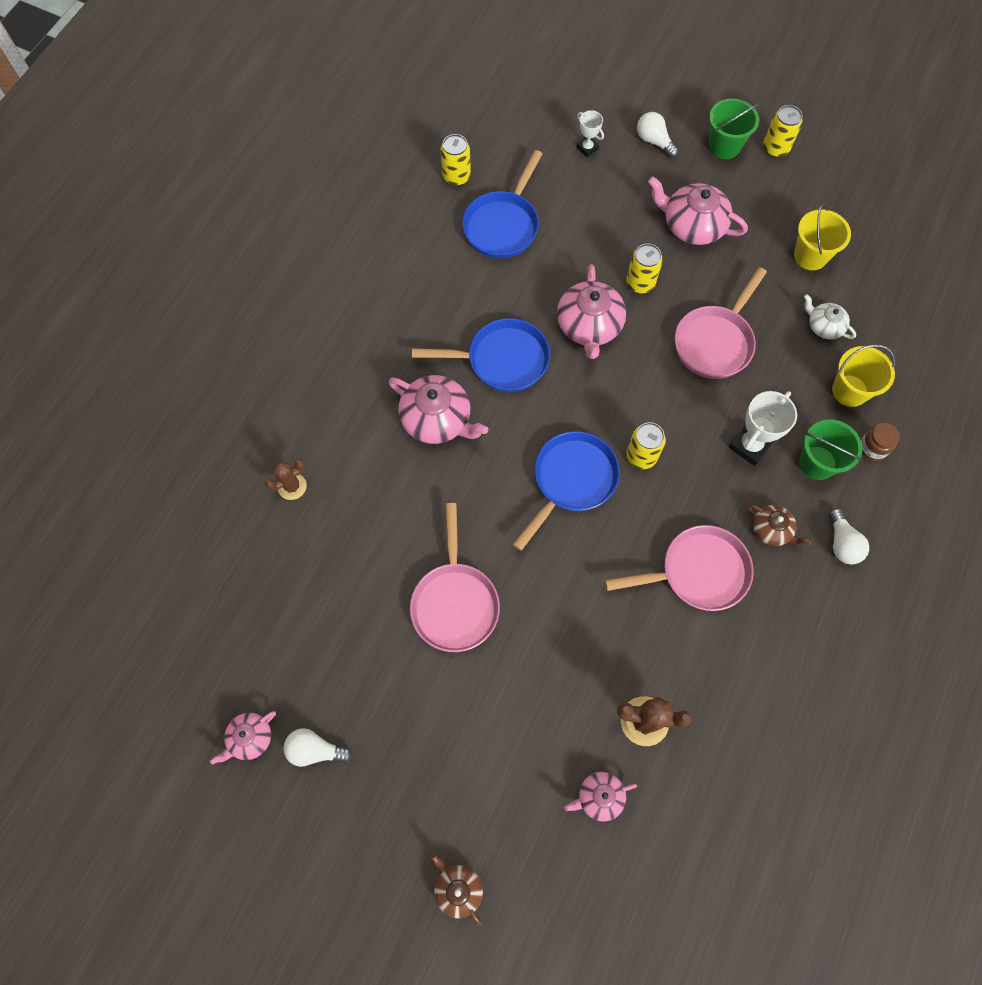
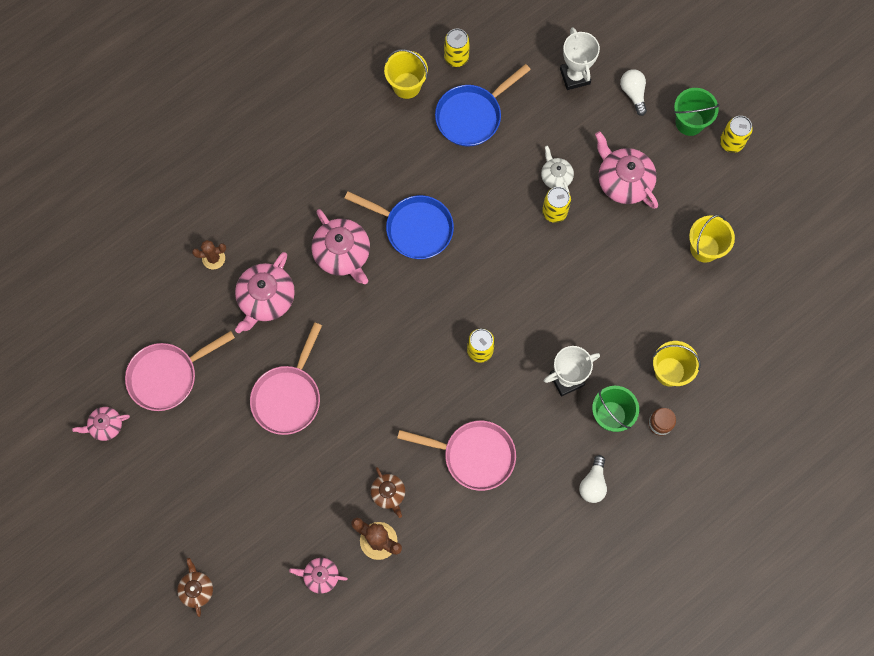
camera: 25 degrees right, 5 degrees up
white light bulb [283,728,352,767] -> none
blue pan [513,431,620,551] -> none
pink teapot [557,264,626,359] -> pink teapot moved to [235,252,295,333]
white trophy [576,110,604,157] -> white trophy [560,27,600,90], size x1.73
pink pan [675,267,767,379] -> pink pan moved to [125,331,235,411]
brown teapot [748,504,811,546] -> brown teapot moved to [370,467,405,518]
white teapot [804,294,856,339] -> white teapot moved to [541,146,574,194]
none -> yellow bucket [384,49,428,99]

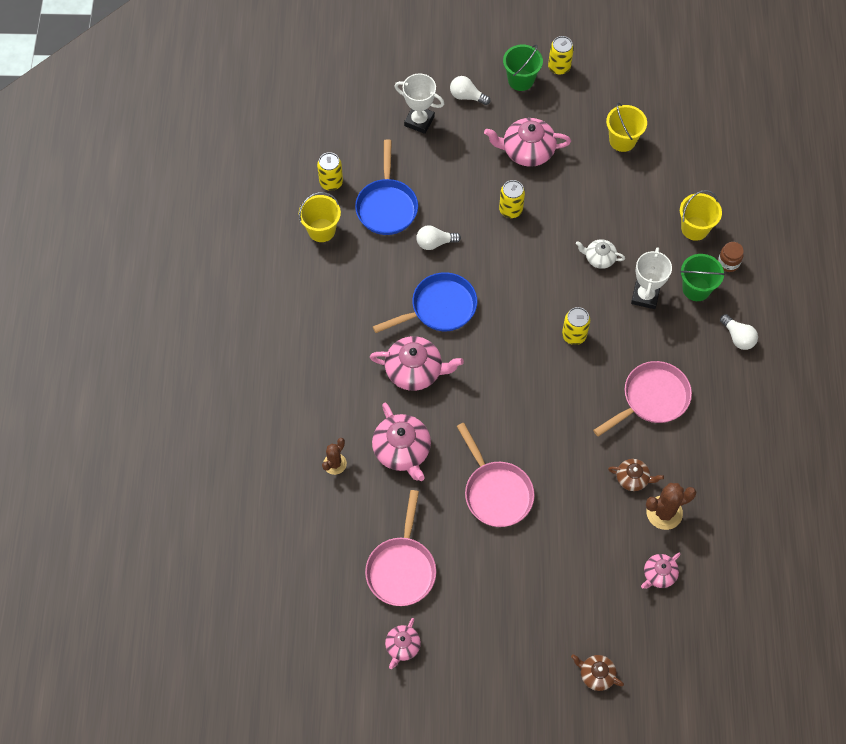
camera: 50 degrees left, 10 degrees down
white teapot [541,146,574,194] -> white teapot moved to [576,239,625,269]
none -> white light bulb [416,225,461,250]

